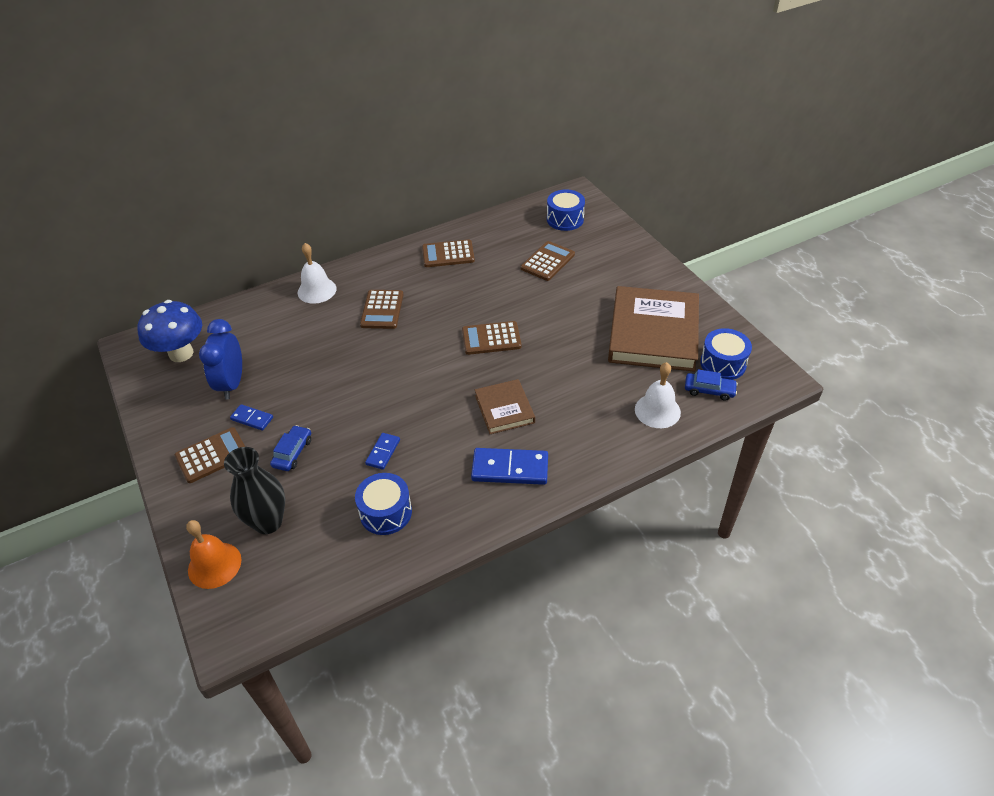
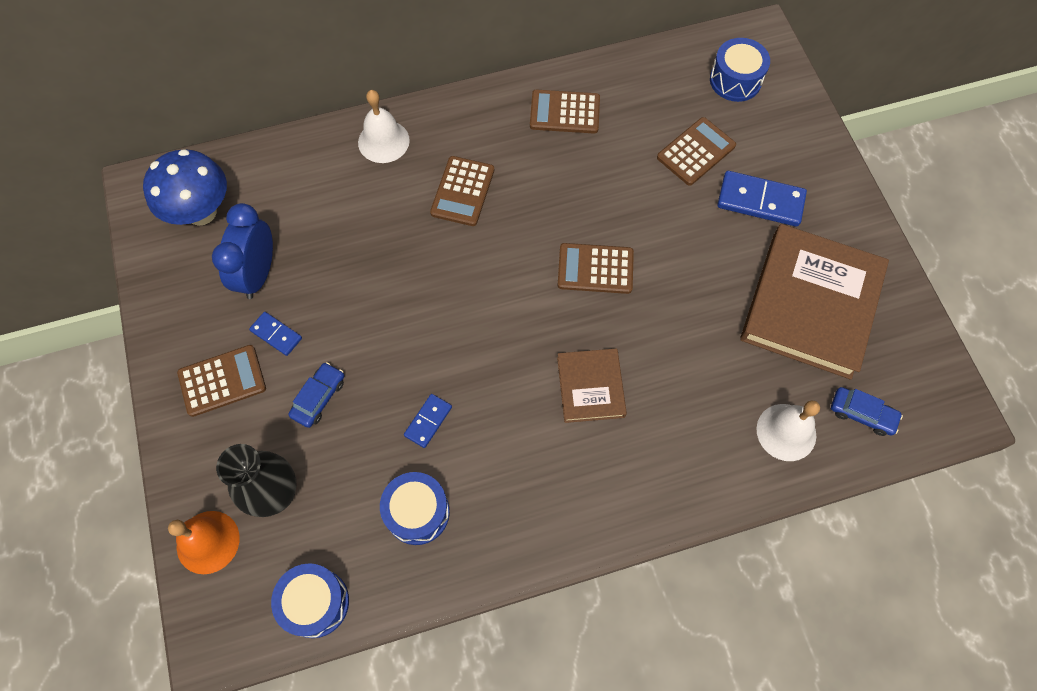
camera: 10 degrees right, 20 degrees up
blue domino [471,448,548,485] -> blue domino moved to [717,171,807,227]
blue drum [700,328,752,380] -> blue drum moved to [271,563,349,638]

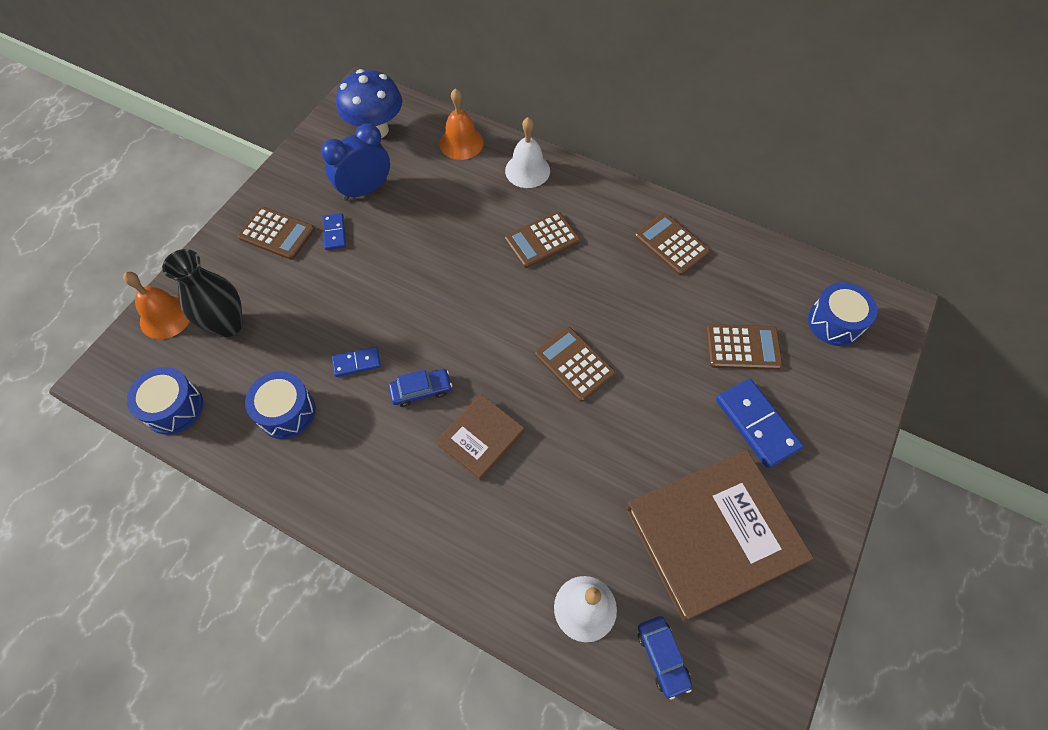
camera: 45 degrees right, 5 degrees down
blue car [288,362,344,428] -> blue car moved to [388,369,452,407]
none -> orange bell [440,88,484,160]

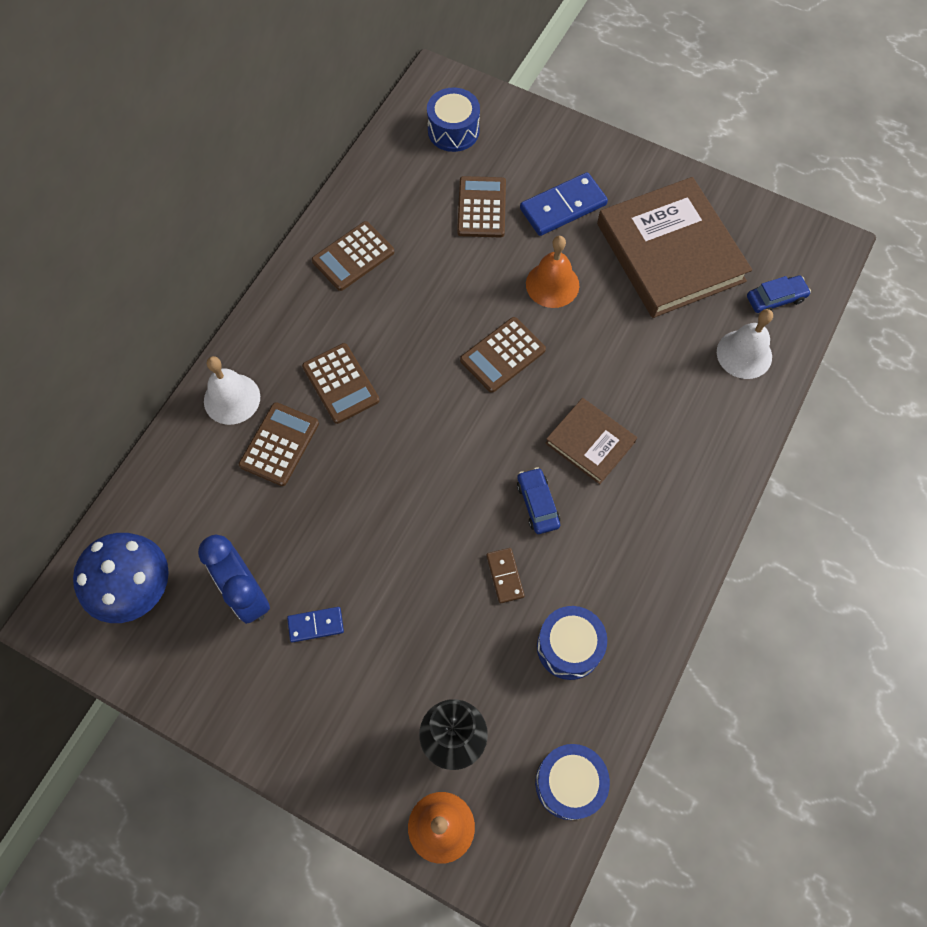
camera: 90 degrees left, 5 degrees up
brown calculator [238,207,315,260] -> brown calculator moved to [239,402,319,486]
blue domino [332,347,381,377] -> brown domino [486,548,525,603]
orange bell [440,88,484,160] -> orange bell moved to [526,236,579,308]

